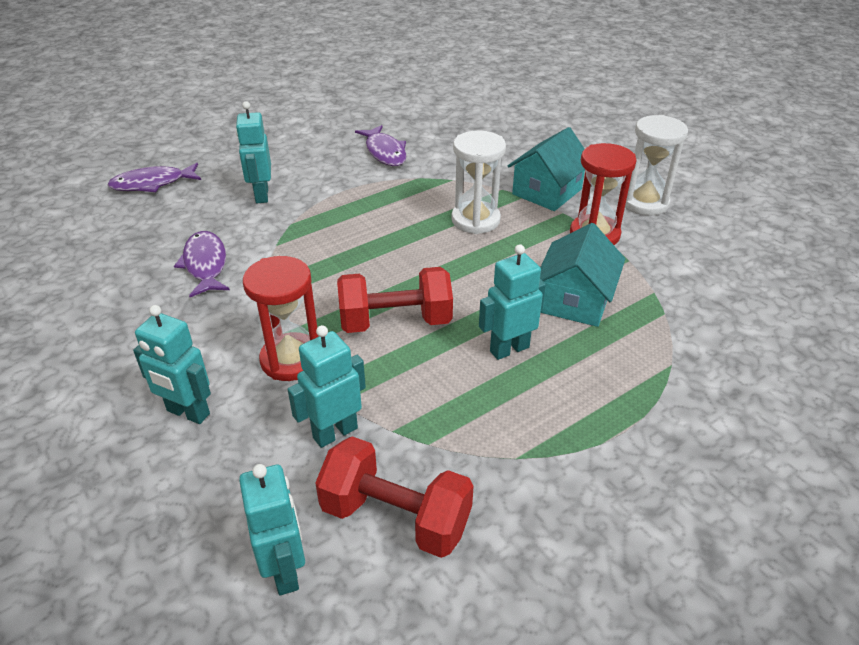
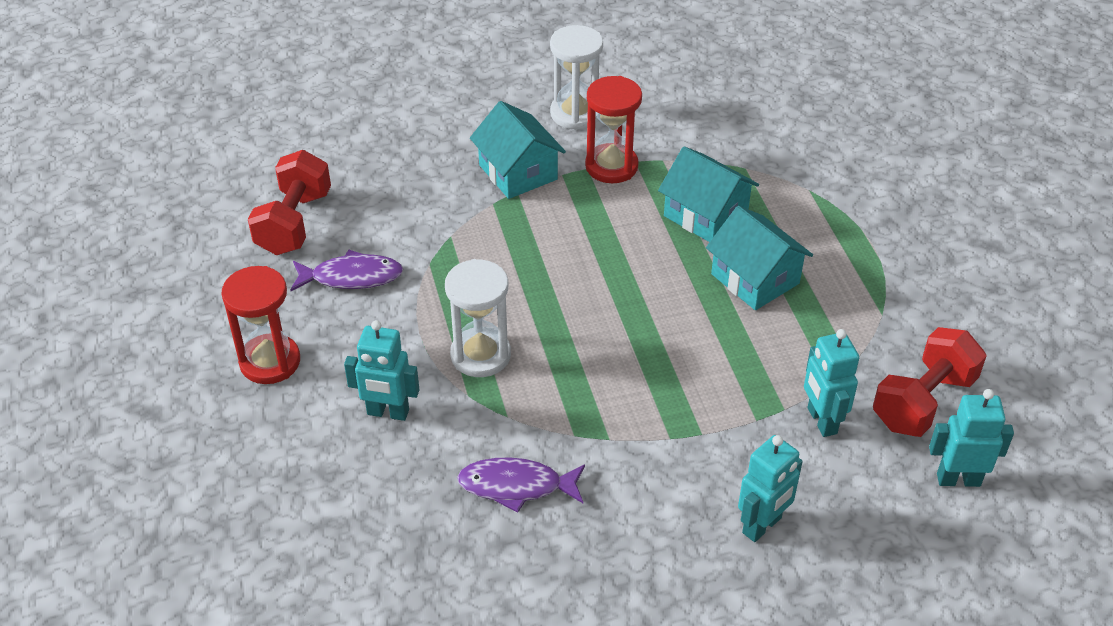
camera: 70 degrees left, 5 degrees up
purple fish [107,163,201,192] -> none
red hourglass [243,256,319,381] -> red hourglass moved to [221,266,300,384]
red dumbbell [337,267,453,333] -> red dumbbell moved to [248,150,331,255]
white hourglass [451,131,506,234] -> white hourglass moved to [445,259,511,377]
turquoise robot [479,244,546,360] -> turquoise house [706,206,813,310]

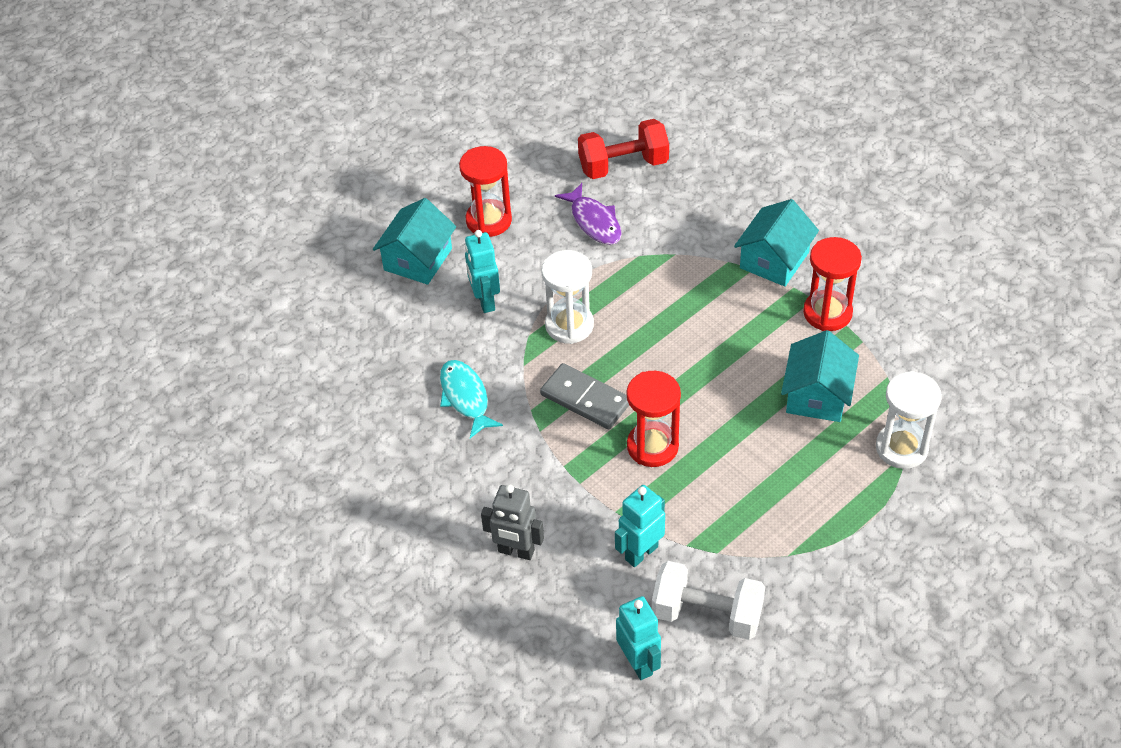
camera: 65 degrees right, 5 degrees up
purple fish [457,457,585,513] -> turquoise fish [440,360,503,438]
white hourglass [550,25,603,130] -> white hourglass moved to [876,371,942,469]
turquoise house [706,206,813,310] -> turquoise house moved to [373,198,456,285]
turquoise robot [738,435,803,542] -> grey robot [481,484,544,560]
red dumbbell [873,327,986,437] -> white dumbbell [652,561,765,640]
none -> grey domino [540,363,629,429]
none -> red hourglass [627,371,681,467]

